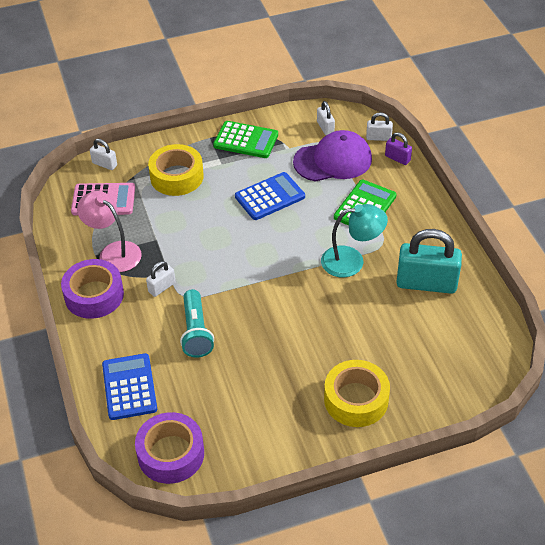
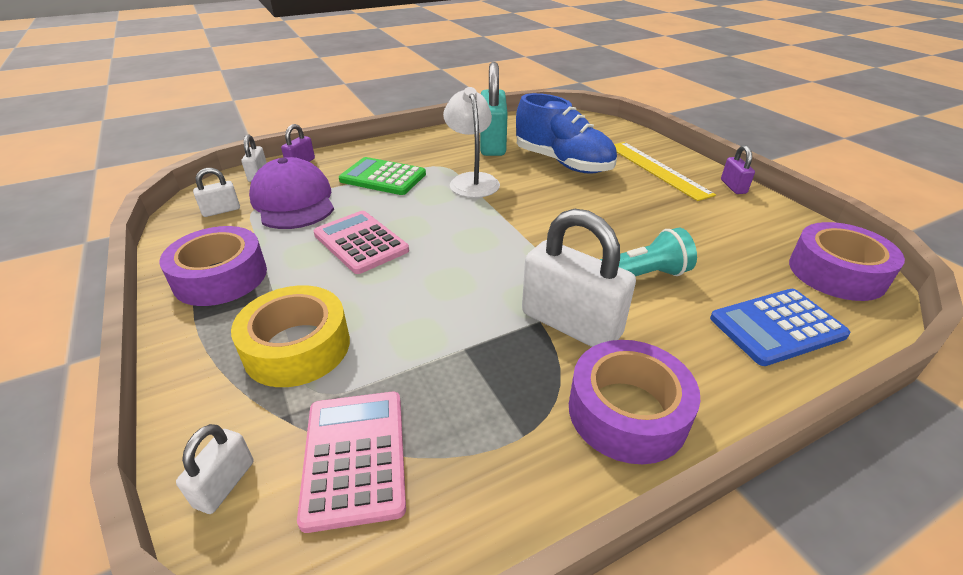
camera: 100 degrees left, 10 degrees down
pink lamp [77,191,142,272] -> none
white padlock [146,261,176,297] -> white padlock [522,209,636,347], size x2.09
green calculator [213,121,278,158] -> purple tape [159,226,267,306]
blue calculator [235,172,305,220] -> pink calculator [314,211,409,274]
turquoise lamp [321,204,388,277] -> white lamp [443,87,500,198]
yellow tape [324,360,390,427] -> yellow ruler [614,142,716,201]
none -> blue shoe [516,93,617,174]
none -> purple padlock [721,145,755,194]

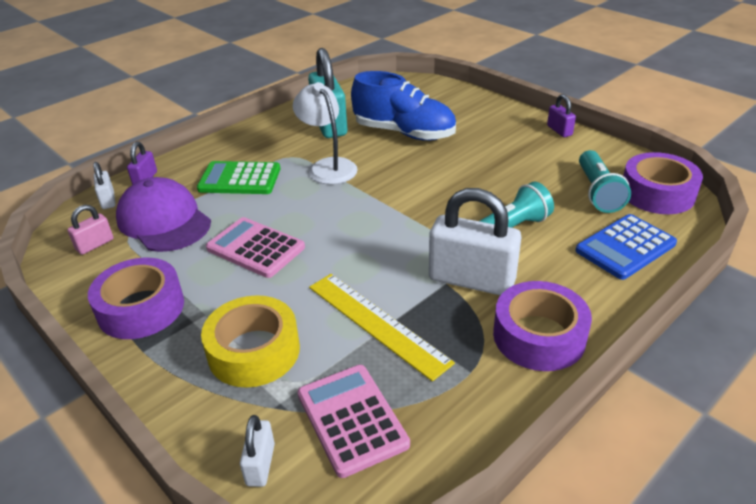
camera: 15 degrees left, 0 degrees up
white padlock [193,168,240,217] -> pink padlock [67,205,114,255]
yellow ruler [614,142,716,201] -> yellow ruler moved to [309,274,455,382]
none -> turquoise flashlight [579,150,631,213]

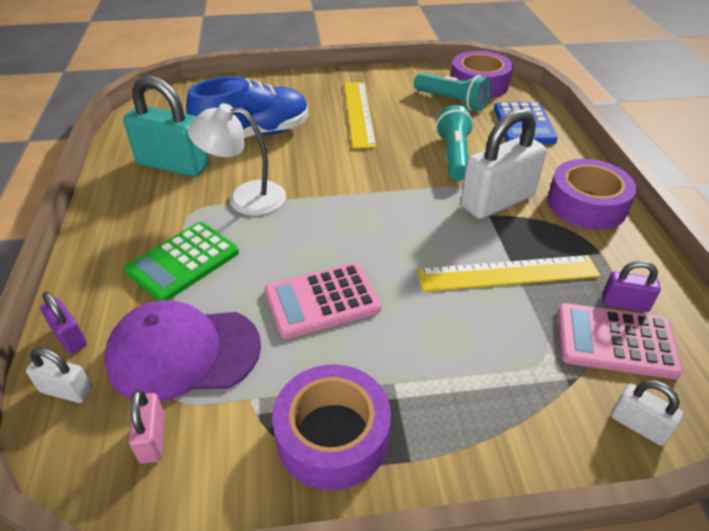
camera: 55 degrees left, 5 degrees up
yellow tape [201,296,300,387] -> none
purple padlock [547,94,576,137] -> purple padlock moved to [602,261,661,312]
none -> yellow ruler [344,82,376,149]

